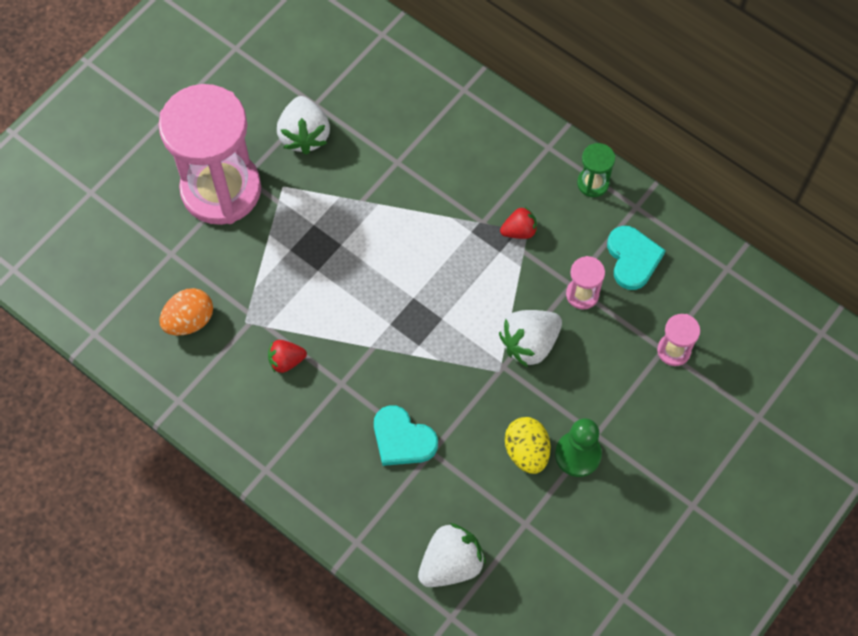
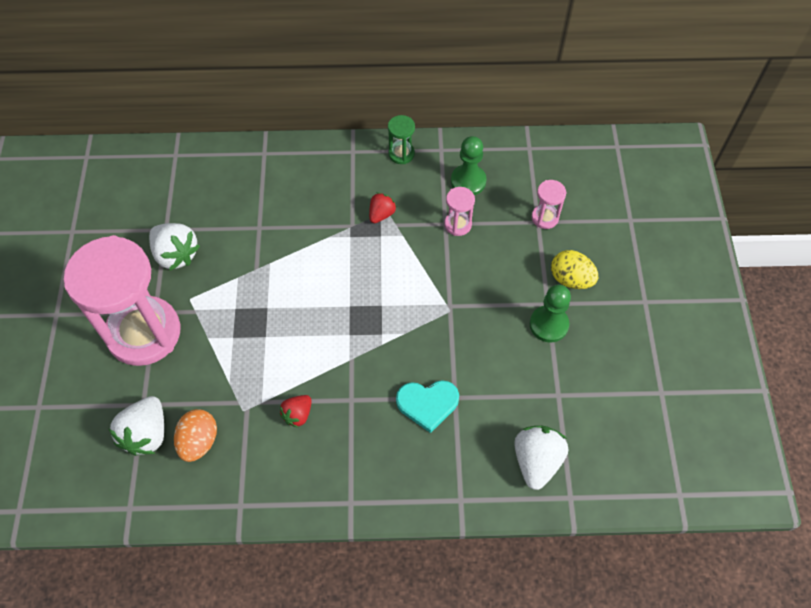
camera: 40 degrees left, 5 degrees down
white strawberry [499,310,562,368] -> white strawberry moved to [109,396,164,456]
yellow egg [505,417,551,474] -> yellow egg moved to [551,250,598,289]
turquoise heart [607,226,666,290] -> green pawn [451,136,487,195]

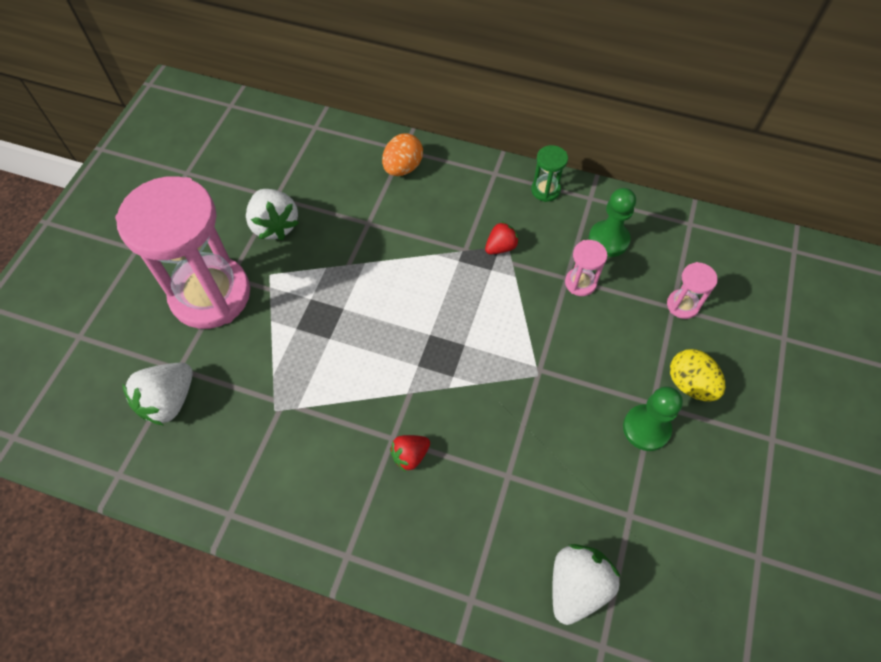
camera: 20 degrees right, 0 degrees up
orange egg [174,409,217,462] -> orange egg moved to [382,133,423,176]
red strawberry [279,395,312,428] -> red strawberry moved to [390,435,430,472]
turquoise heart [396,380,459,433] -> none

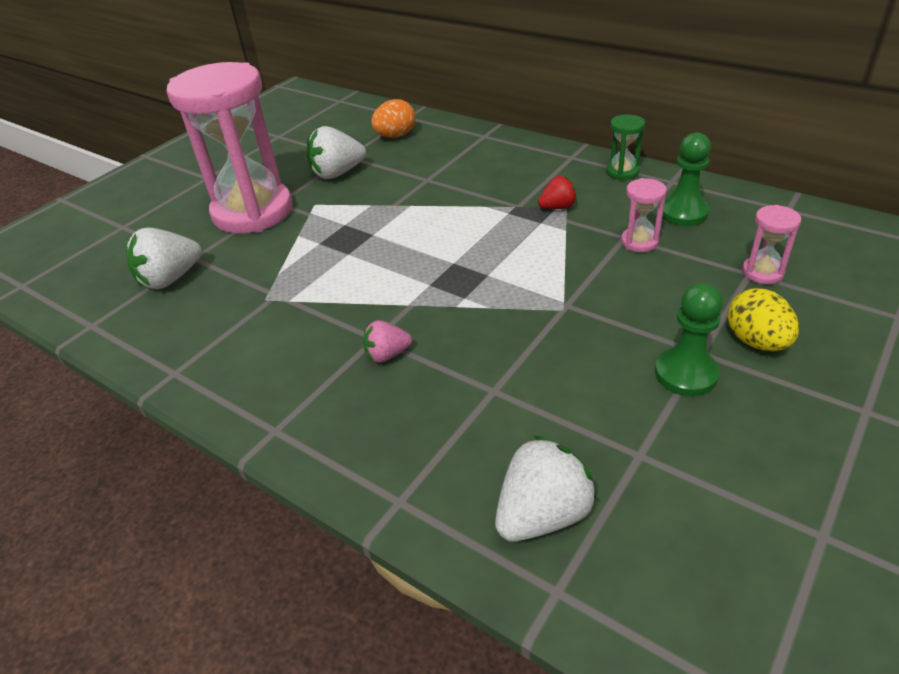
camera: 20 degrees right, 20 degrees down
white strawberry [246,189,299,240] -> white strawberry turned 75 degrees clockwise [307,126,366,179]
orange egg [382,133,423,176] -> orange egg moved to [371,99,415,138]
red strawberry [390,435,430,472] -> pink strawberry [363,320,412,363]

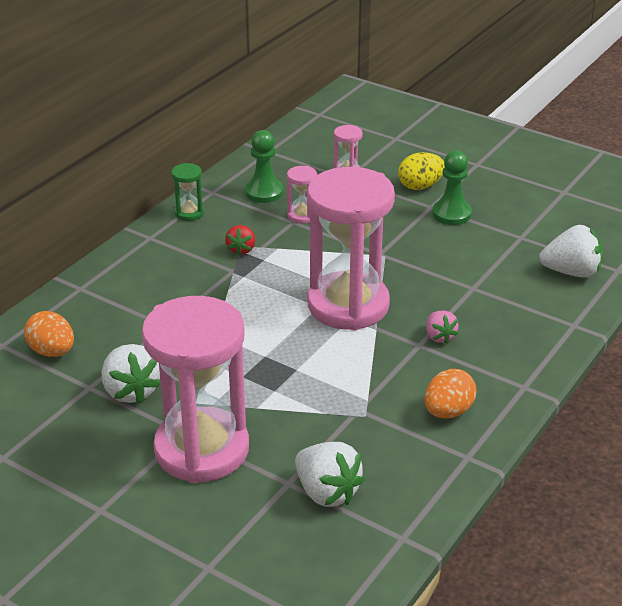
camera: 95 degrees left, 5 degrees down
white strawberry [495,436,597,542] -> white strawberry turned 135 degrees clockwise [539,225,603,278]
red strawberry [538,176,577,209] -> red strawberry turned 150 degrees counterclockwise [225,225,255,255]
none -> pink hourglass [307,167,395,331]
none -> orange egg [425,369,477,418]

